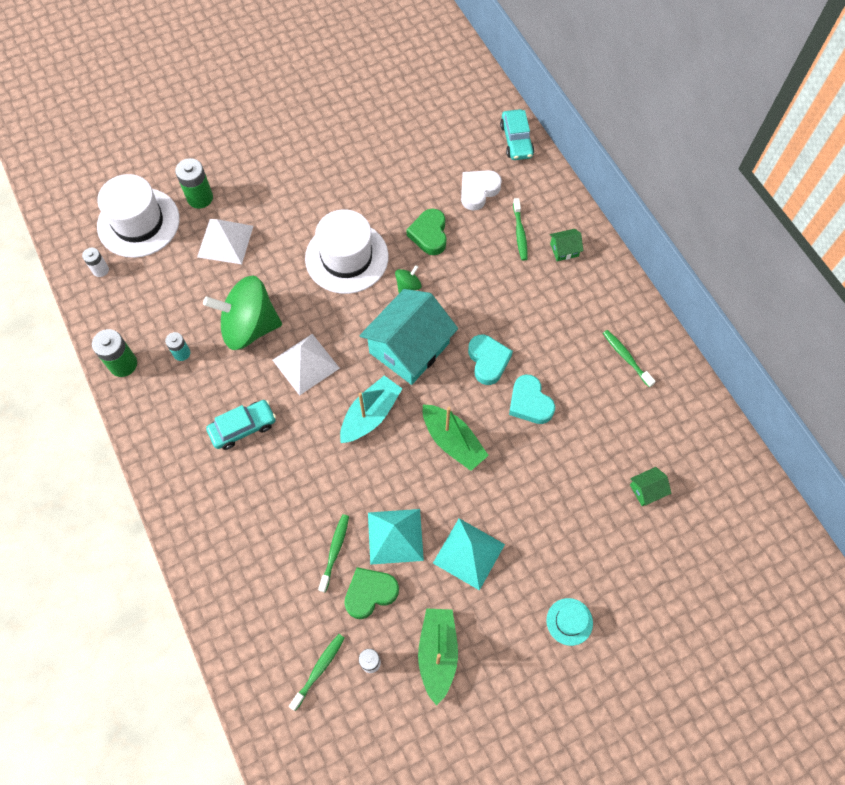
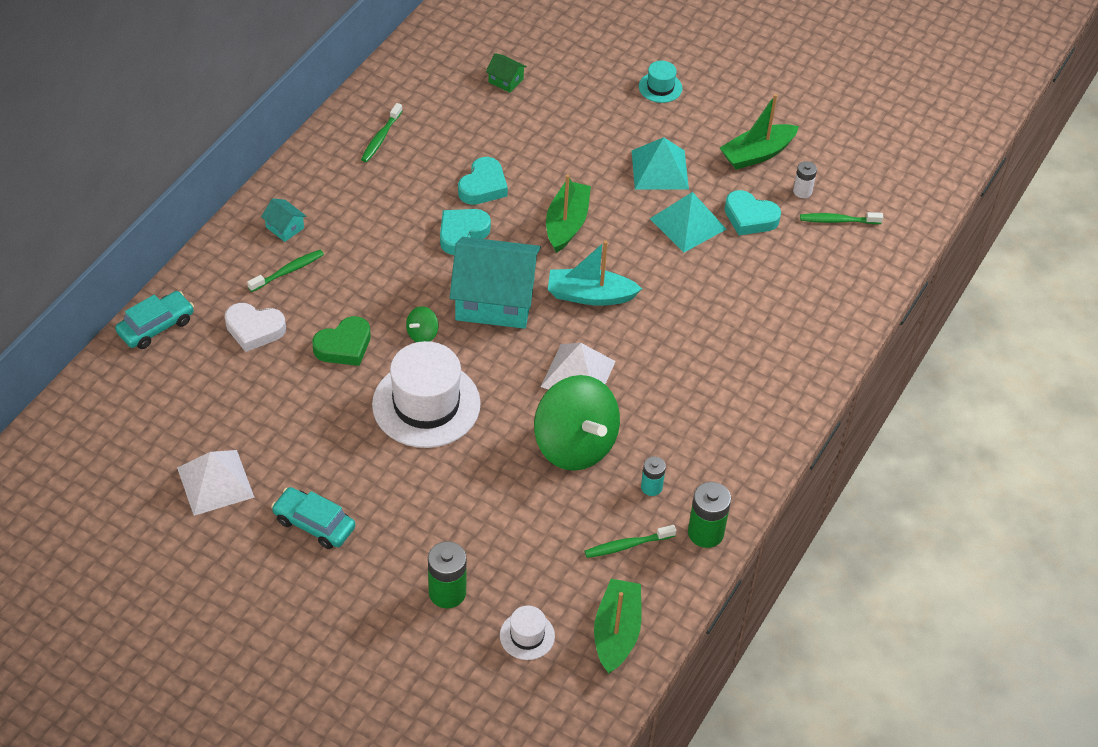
camera: 125 degrees left, 15 degrees down
white battery [82,248,109,277] -> green boat [594,579,642,674]
white hat [97,174,180,258] -> white hat [500,605,555,660], size x0.47
white pyramid [197,219,253,264] -> white pyramid moved to [177,450,255,516]
turquoise car [206,400,276,450] -> turquoise car moved to [271,487,355,549]
green toothbrush [318,514,349,592] -> green toothbrush moved to [585,525,676,558]
green heart [344,567,399,619] -> turquoise heart [725,190,781,235]
green spinning top [395,265,421,293] -> green spinning top turned 60 degrees counterclockwise [406,306,439,342]
green house [550,229,583,261] -> turquoise house [261,198,307,242]

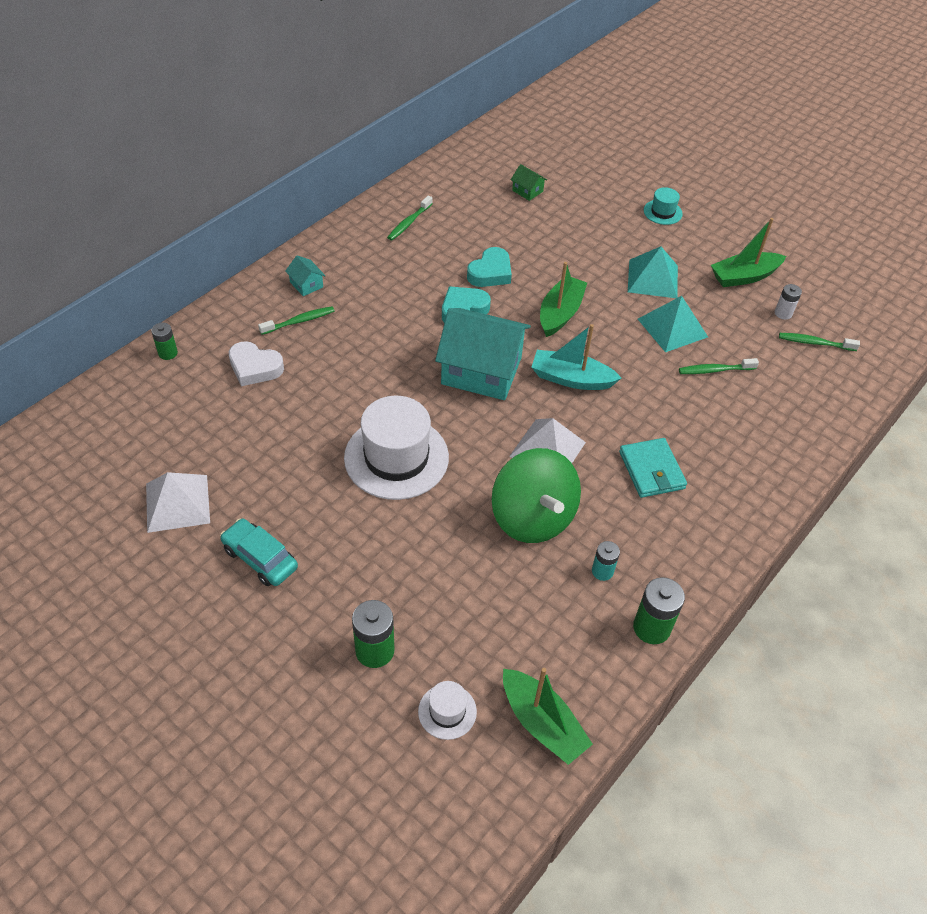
camera: 10 degrees right, 0 degrees up
turquoise car [115,291,194,349] -> green battery [151,323,178,360]
green heart [312,316,370,366] -> none
green spinning top [406,306,439,342] -> none
green toothbrush [585,525,676,558] -> green toothbrush moved to [679,358,759,374]
green boat [594,579,642,674] -> green boat turned 120 degrees clockwise [503,668,593,765]
turquoise heart [725,190,781,235] -> none
none -> turquoise wallet [619,438,687,498]

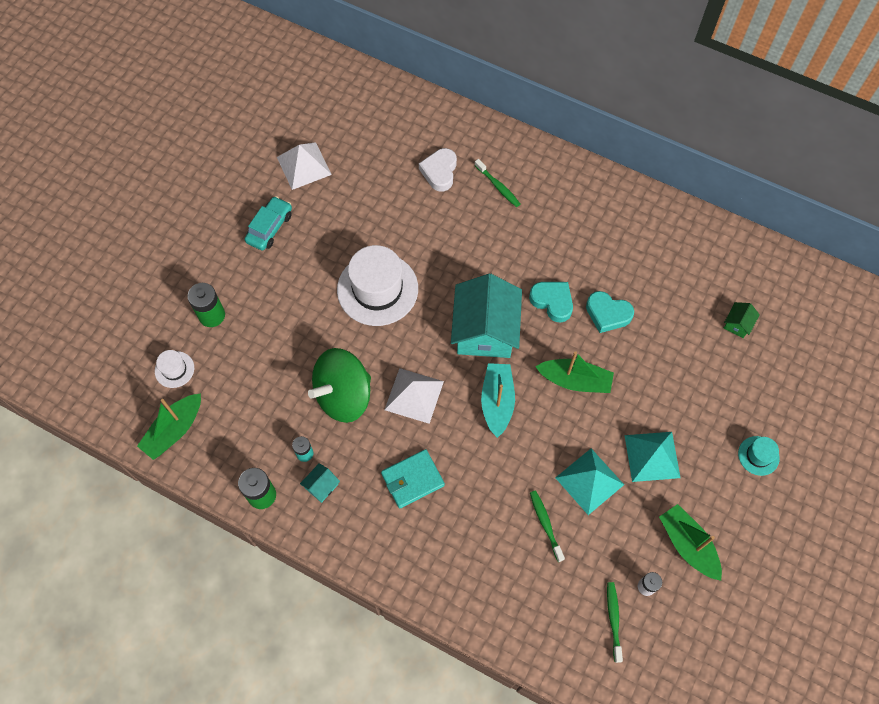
camera: 80 degrees right, 15 degrees up
green battery [151,323,178,360] -> none
turquoise house [285,255,326,296] -> turquoise house moved to [300,463,340,503]
green toothbrush [387,195,433,240] -> none

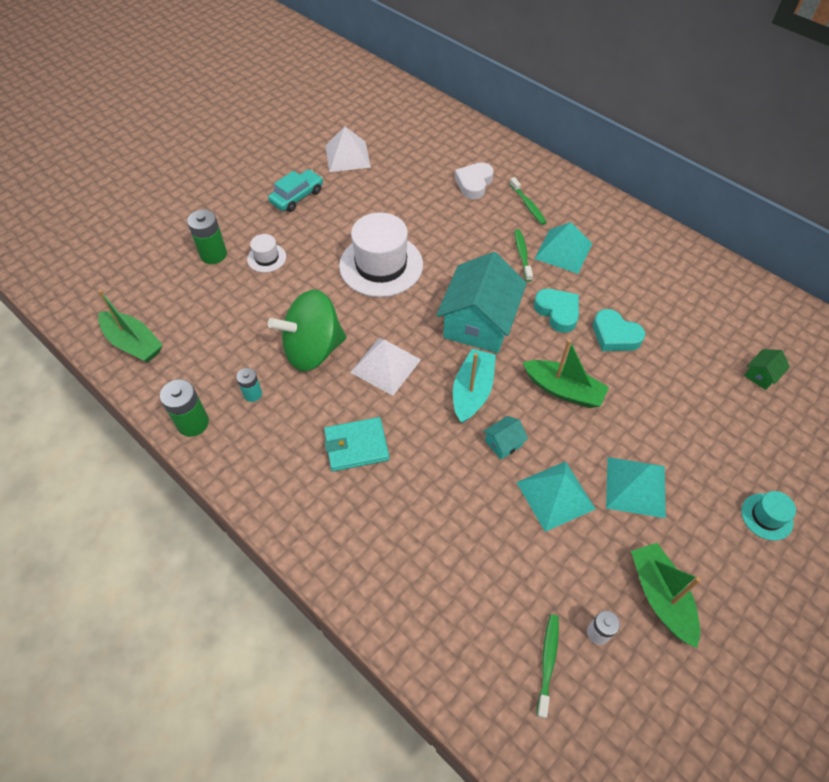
camera: 15 degrees right, 10 degrees down
green boat [137,394,201,460] -> green boat turned 105 degrees counterclockwise [98,290,163,363]
white hat [155,350,194,388] -> white hat moved to [247,234,286,273]
turquoise house [300,463,340,503] -> turquoise house moved to [483,416,528,459]
green toothbrush [530,490,565,562] -> green toothbrush moved to [514,229,533,282]
none -> turquoise pyramid [534,222,593,274]

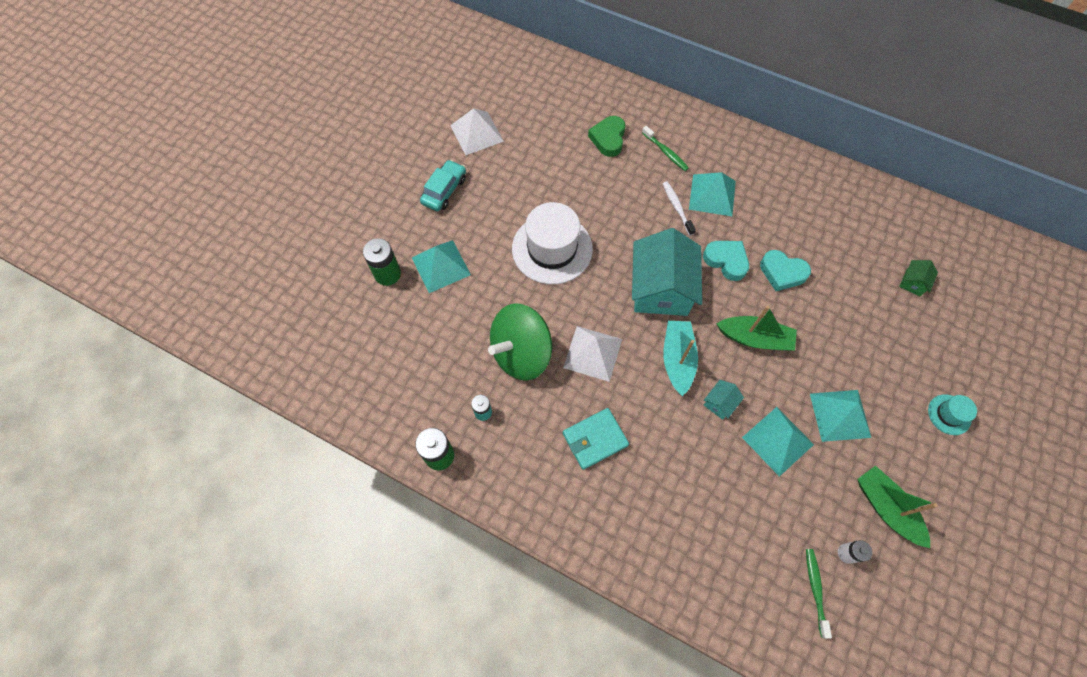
camera: 15 degrees left, 10 degrees up
green boat [98,290,163,363] -> none
white hat [247,234,286,273] -> turquoise pyramid [412,240,471,293]
white heart [455,162,494,199] -> green heart [588,116,625,157]
green toothbrush [514,229,533,282] -> white toothbrush [663,181,696,235]

